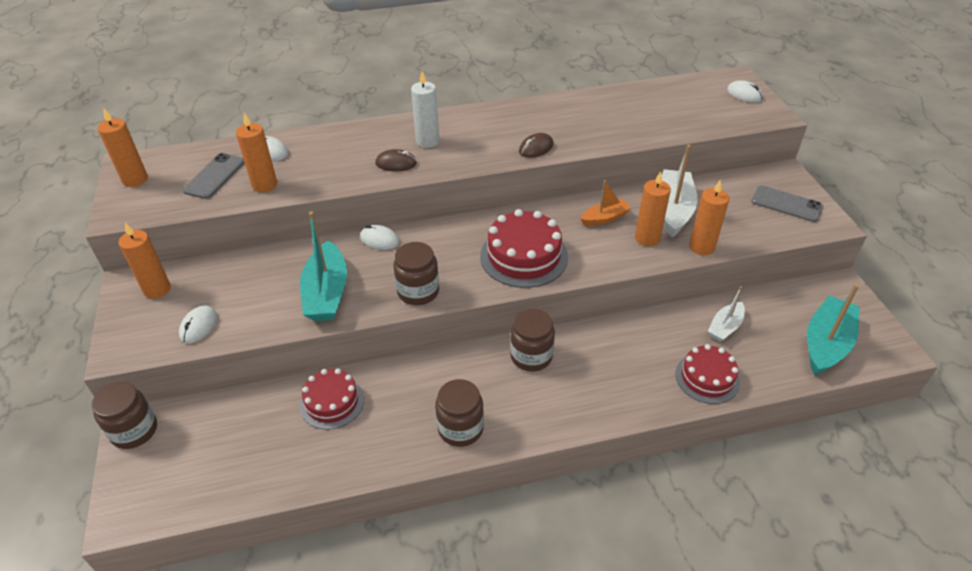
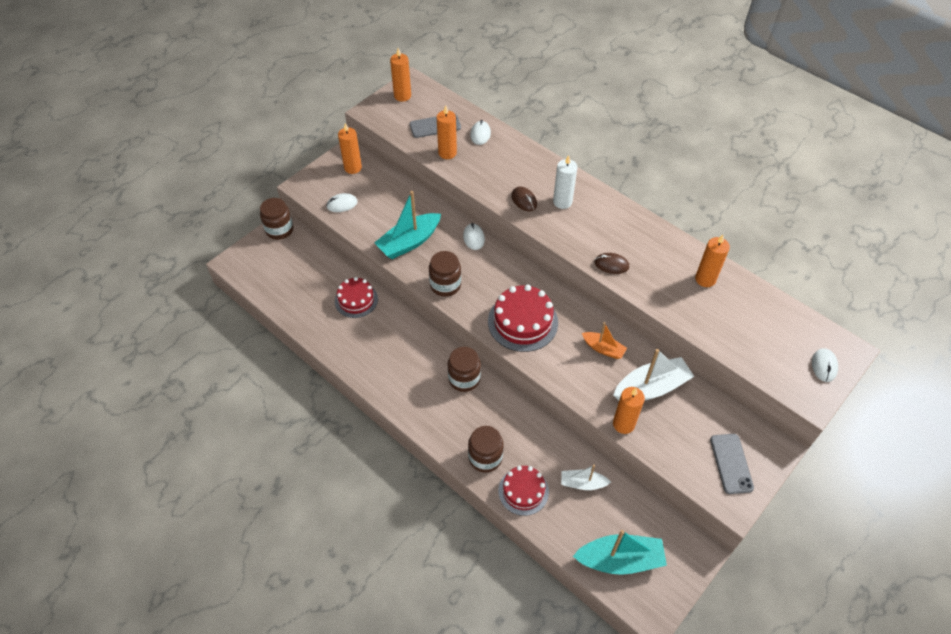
camera: 55 degrees right, 10 degrees up
brown jar [435,379,484,447] -> brown jar moved to [468,426,504,473]
orange candle [635,171,671,246] -> orange candle moved to [695,235,730,287]

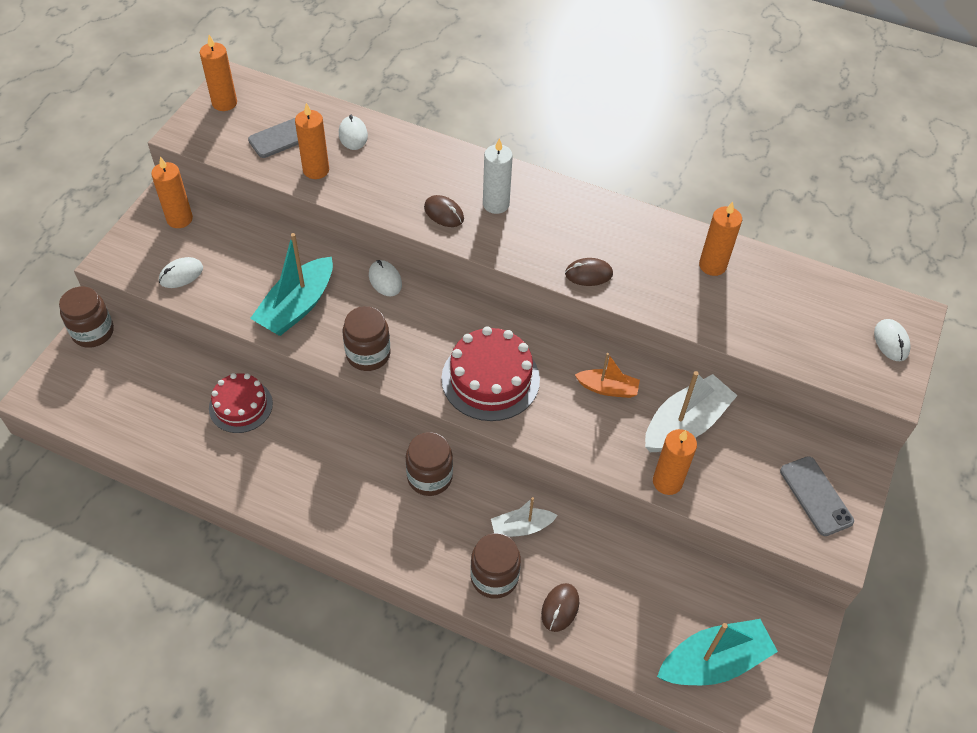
camera: 20 degrees left, 0 degrees up
red cake [498,466,549,516] -> brown mouse [541,583,579,632]
white boat [561,465,611,490] -> white boat moved to [491,497,558,537]

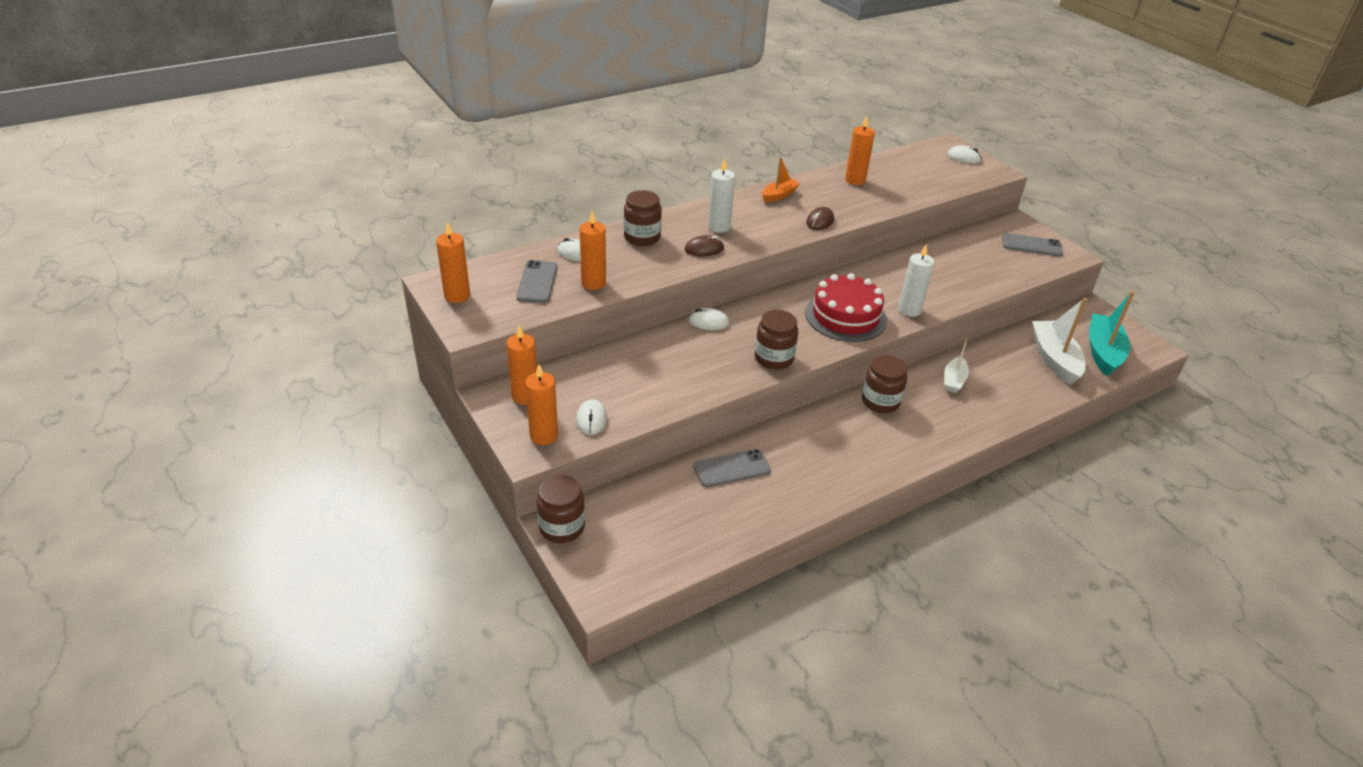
camera: 55 degrees left, 15 degrees down
red cake [209,373,273,433] -> grey phone [693,449,771,487]
turquoise boat [250,233,333,336] -> none
brown jar [470,533,521,599] -> brown jar moved to [624,190,662,246]
brown mouse [541,583,579,632] -> none
orange boat [575,353,640,398] -> orange boat moved to [762,157,800,202]
white boat [645,371,738,452] -> white boat moved to [1032,298,1087,385]
orange candle [653,429,697,495] -> orange candle moved to [525,364,558,445]
none -> white candle [898,245,934,317]

